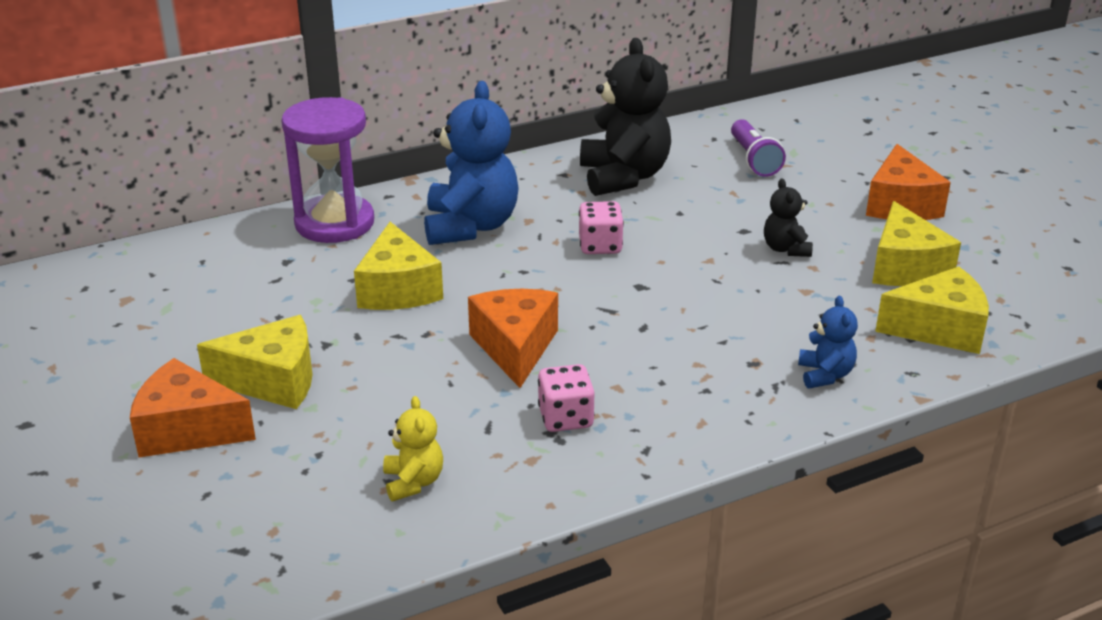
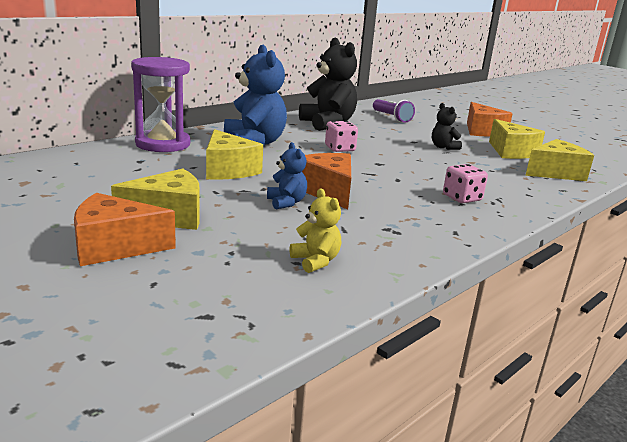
camera: 20 degrees left, 10 degrees down
pink dice [538,364,595,432] -> pink dice moved to [443,164,488,203]
blue teddy bear [798,296,858,388] -> blue teddy bear moved to [267,142,307,209]

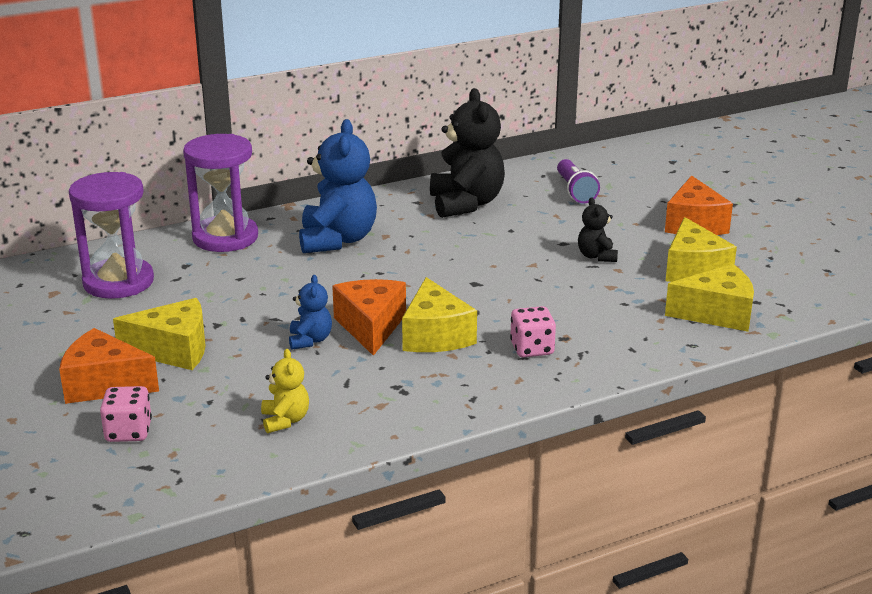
camera: 20 degrees right, 5 degrees up
yellow cheese [206,129,263,180] -> yellow cheese moved to [402,277,477,352]
pink dice [325,121,358,152] -> pink dice moved to [100,386,152,442]
none -> purple hourglass [69,172,154,299]

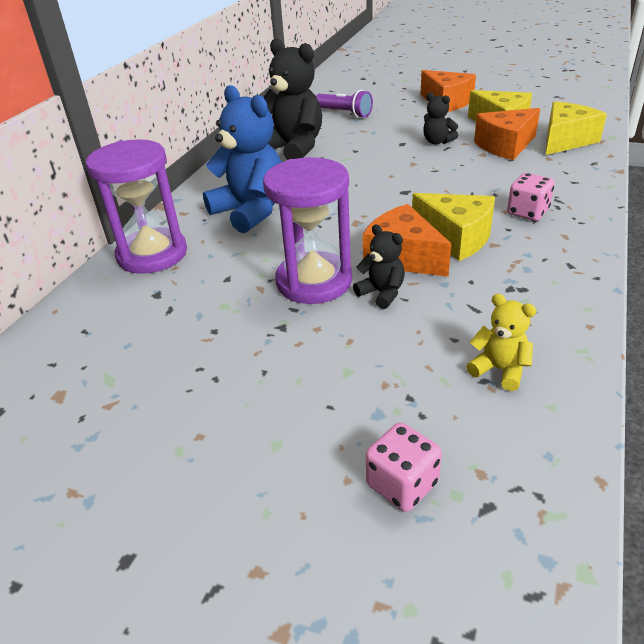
camera: 40 degrees left, 10 degrees up
orange cheese [59,328,159,404] -> orange cheese moved to [474,108,540,160]
purple hourglass [69,172,154,299] -> purple hourglass moved to [263,157,352,304]
yellow cheese [113,298,206,370] -> none
blue teddy bear [289,275,332,350] -> black teddy bear [353,224,405,309]

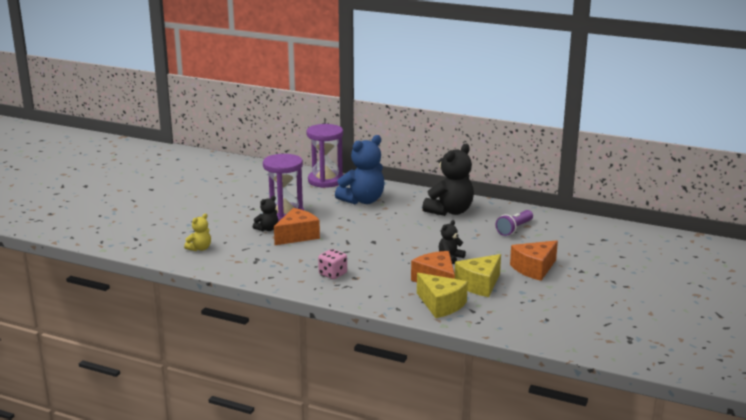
camera: 90 degrees right, 15 degrees down
pink dice [366,422,442,512] -> none
yellow cheese [412,193,495,261] -> none

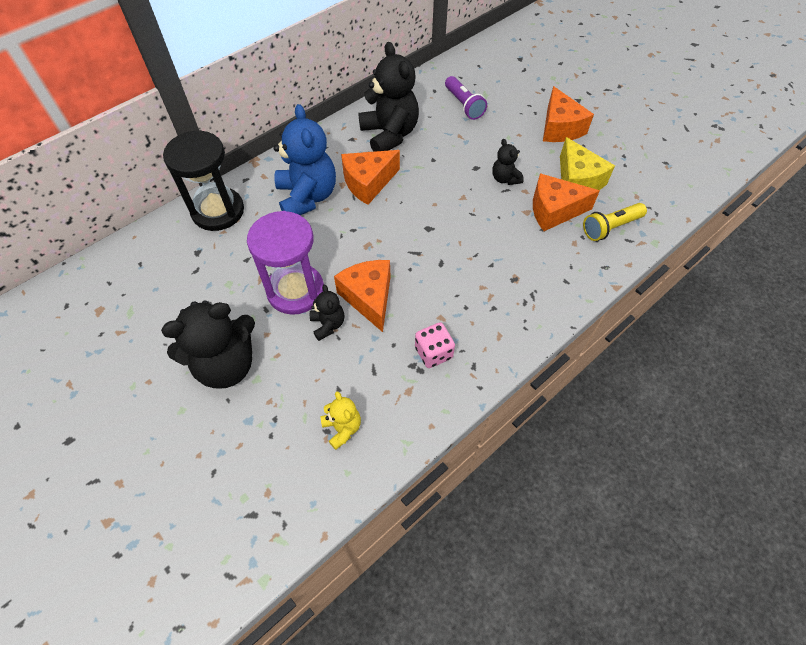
camera: 65 degrees left, 35 degrees up
purple hourglass [306,124,343,188] -> black hourglass [163,130,244,231]
pink dice [318,249,347,279] -> pink dice moved to [415,322,455,368]
yellow cheese [417,273,468,318] -> yellow flashlight [583,203,647,241]
none -> black teddy bear [161,301,255,389]
none -> orange cheese [341,150,400,205]

